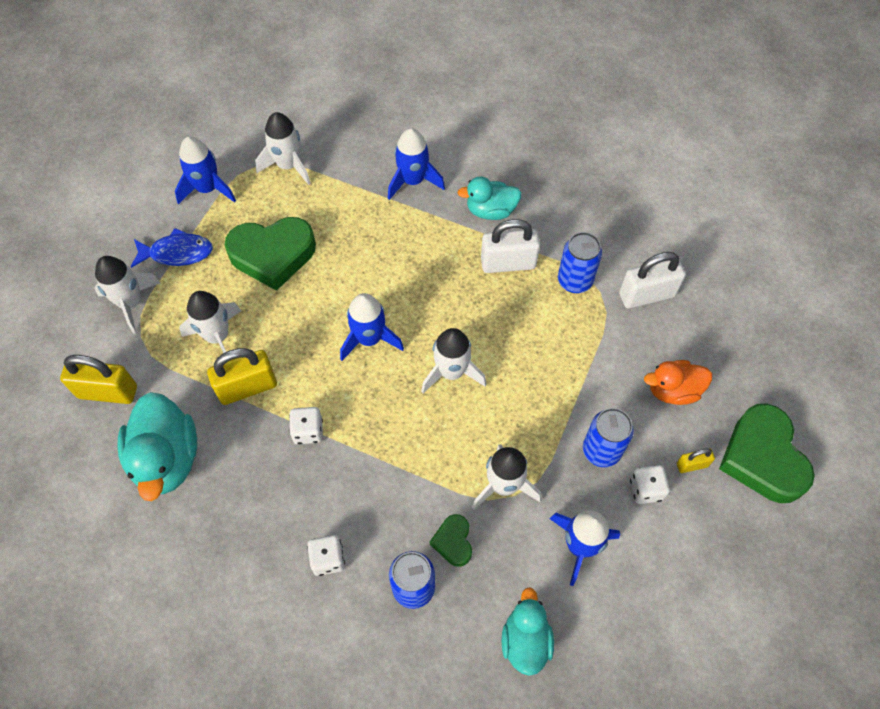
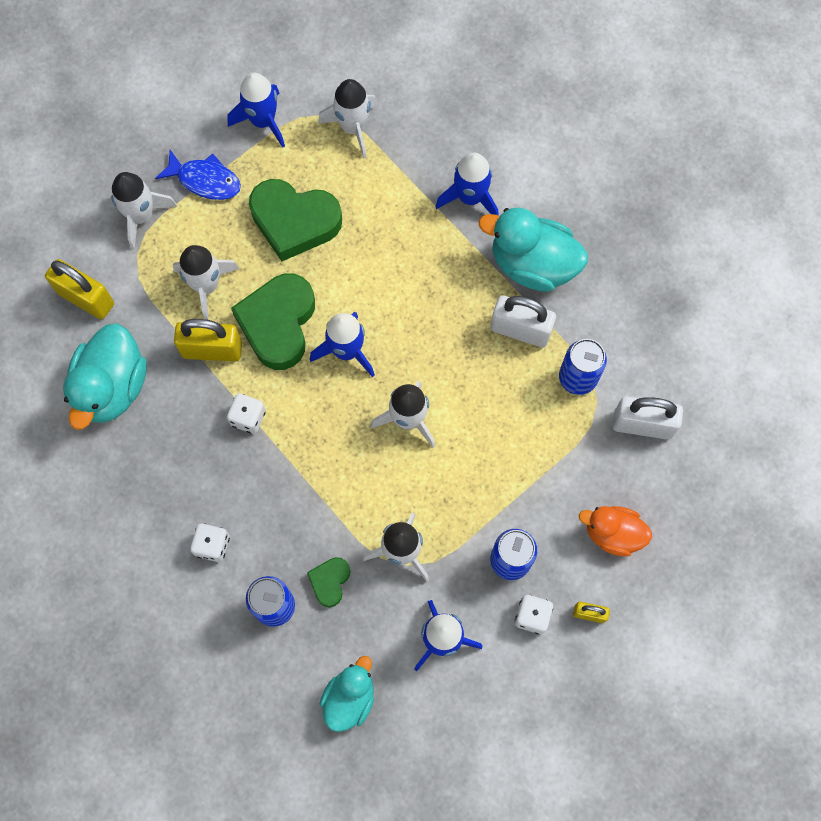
camera: 25 degrees right, 10 degrees up
turquoise duck [458,176,522,220] -> turquoise duck [479,208,588,292], size x1.59
green heart [719,404,815,503] -> green heart moved to [231,273,315,370]

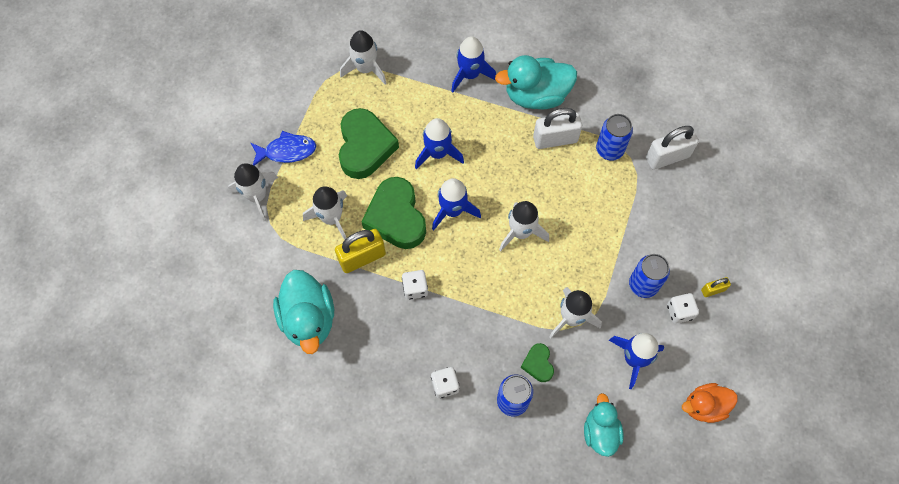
camera: 30 degrees left, 5 degrees down
yellow padlock [45,259,114,319] -> none
blue rocket [227,73,285,147] -> blue rocket moved to [415,118,464,169]
green heart [249,179,342,261] -> green heart turned 75 degrees counterclockwise [339,108,399,179]
orange duck [579,506,652,556] -> orange duck moved to [682,383,738,423]

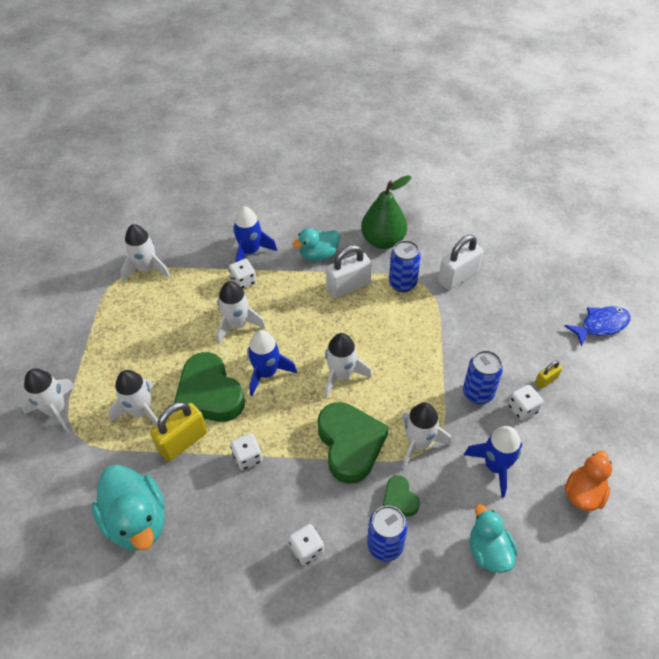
camera: 15 degrees left, 15 degrees down
blue fish [251,131,316,166] -> blue fish moved to [565,306,631,347]
green heart [339,108,399,179] -> green heart moved to [318,402,389,484]
blue rocket [415,118,464,169] -> white rocket [217,281,266,345]
turquoise duck [495,55,577,109] -> turquoise duck [292,228,340,261], size x0.63
orange duck [682,383,738,423] -> orange duck turned 150 degrees clockwise [565,450,612,511]
none -> white dice [229,259,256,289]
none -> green pear [361,175,411,249]

